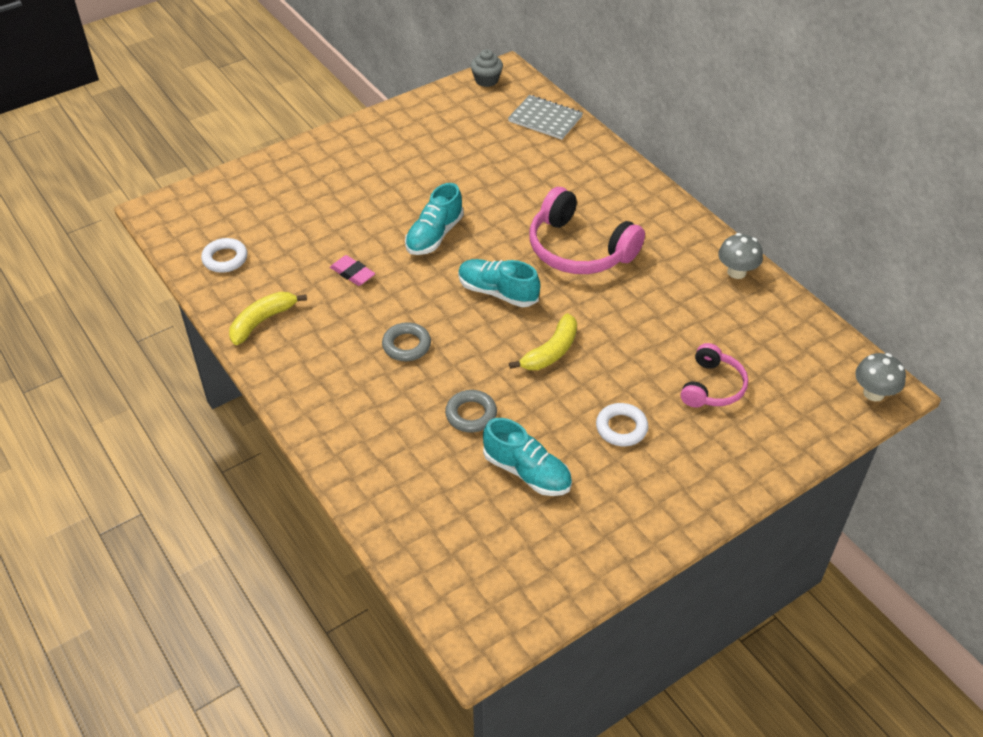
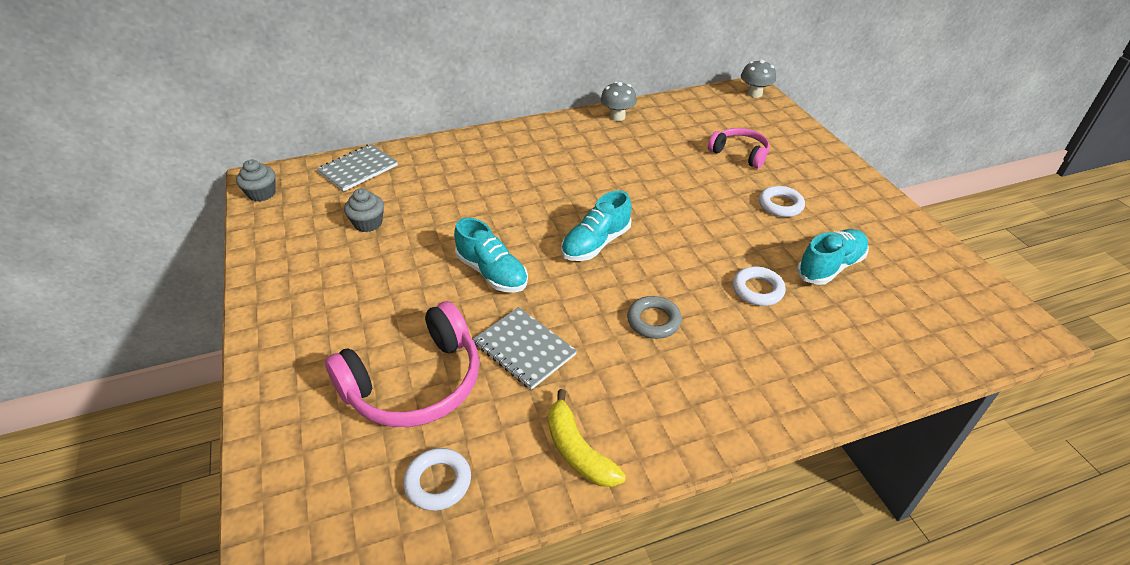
camera: 75 degrees left, 5 degrees down
pink eraser [330,255,375,286] -> grey notebook [473,307,577,390]
grey ring [445,390,497,433] -> white ring [733,266,786,306]
yellow banana [509,313,577,370] -> none
pink headphones [530,187,645,274] -> pink headphones moved to [325,301,479,427]
none -> grey cupcake [344,188,384,232]

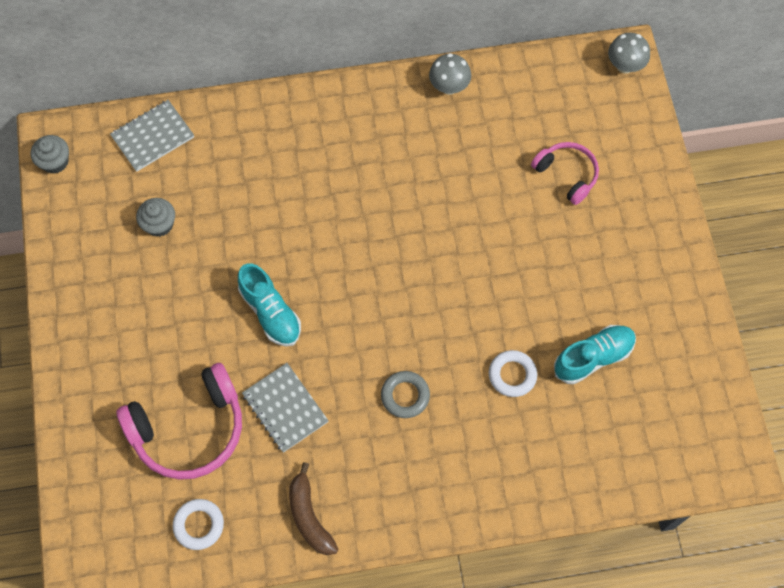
camera: 10 degrees right, 25 degrees up
yellow banana [548,389,626,487] -> brown banana [289,462,338,555]
turquoise shoe [561,190,632,261] -> none
white ring [759,186,805,217] -> none

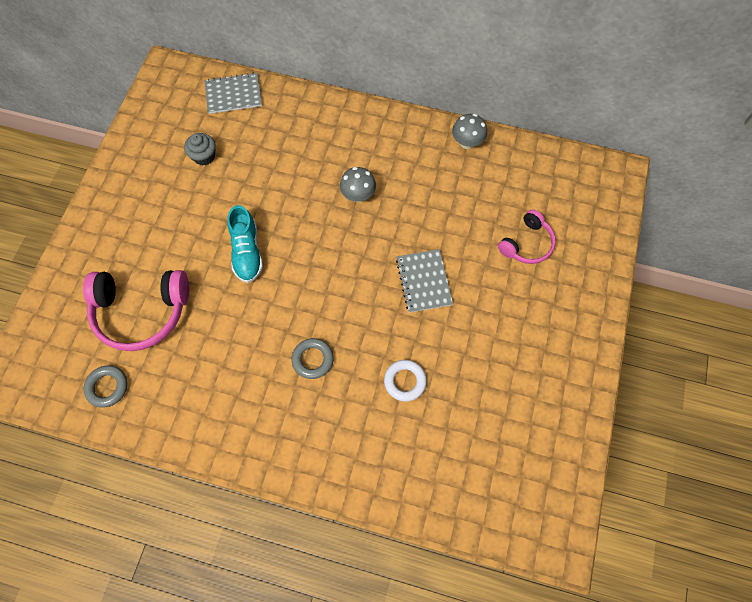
camera: 25 degrees right, 0 degrees up
grey cupcake [30,135,69,174] -> none
white ring [173,499,224,550] -> grey ring [84,365,128,408]
grey notebook [242,363,329,453] -> grey notebook moved to [396,249,453,313]
brown banana [289,462,338,555] -> none
pink headphones [531,142,599,205] -> pink headphones turned 60 degrees clockwise [498,209,556,264]
turquoise shoe [554,325,636,384] -> none
grey mushroom [608,33,650,74] -> grey mushroom moved to [340,167,376,202]

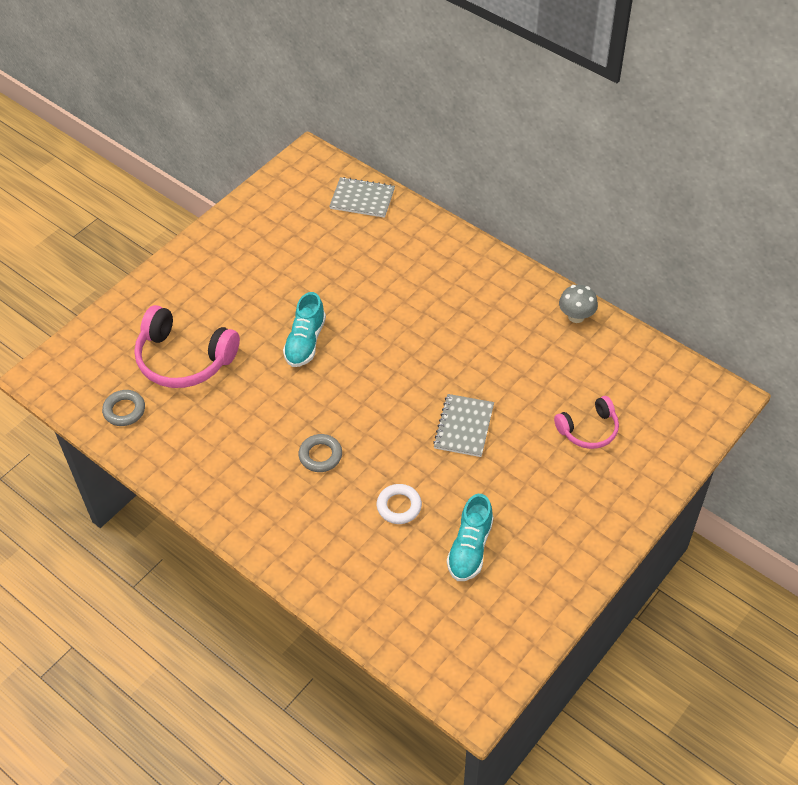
camera: 25 degrees right, 15 degrees down
grey cupcake [184,133,216,165] -> none
grey mushroom [340,167,376,202] -> none
none -> turquoise shoe [447,494,494,581]

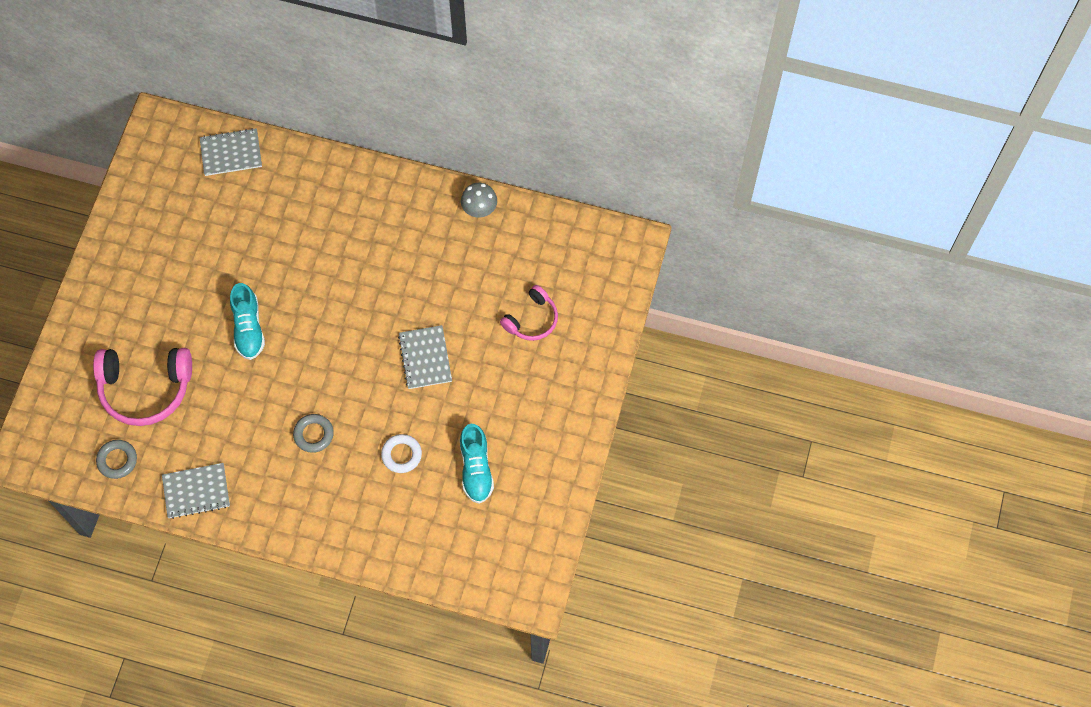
camera: 25 degrees left, 15 degrees up
none -> grey notebook [162,463,230,519]

